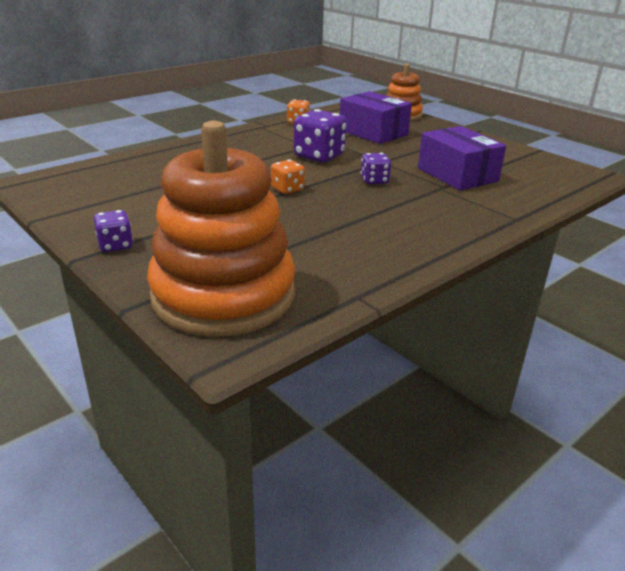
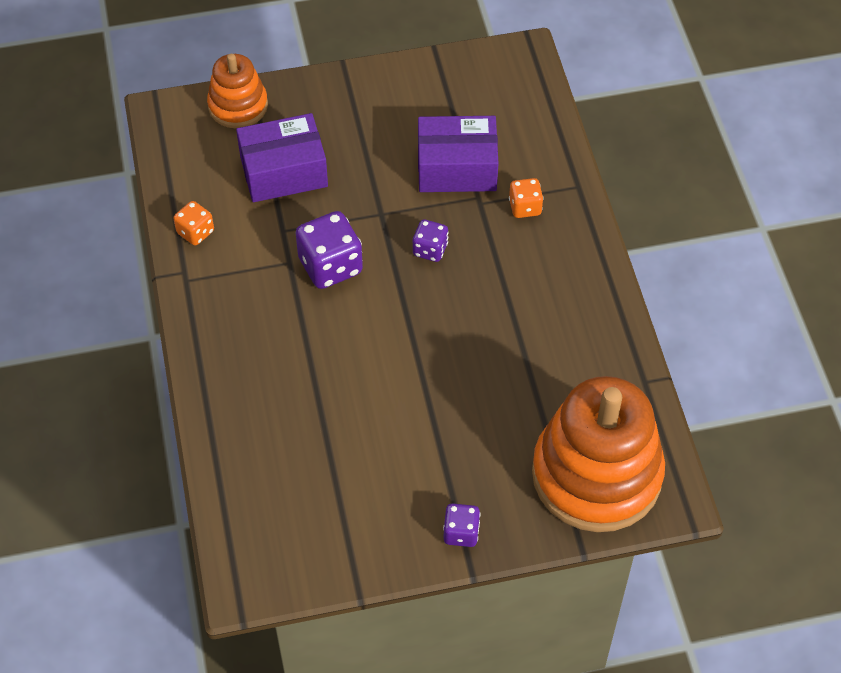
camera: 60 degrees left, 25 degrees up
orange dice [271,159,305,194] -> orange dice moved to [509,178,544,218]

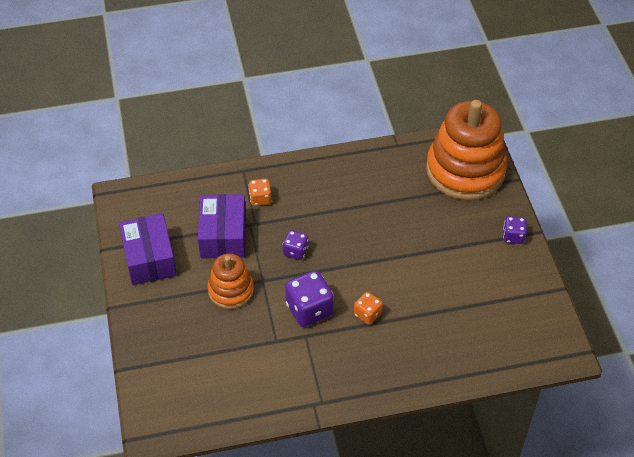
camera: 90 degrees left, 5 degrees down
orange dice [173,201,214,245] -> orange dice moved to [354,292,383,325]
orange stacking toy [207,54,268,128] -> orange stacking toy moved to [208,253,254,309]
purple box [236,113,328,202] -> purple box moved to [119,213,177,285]

